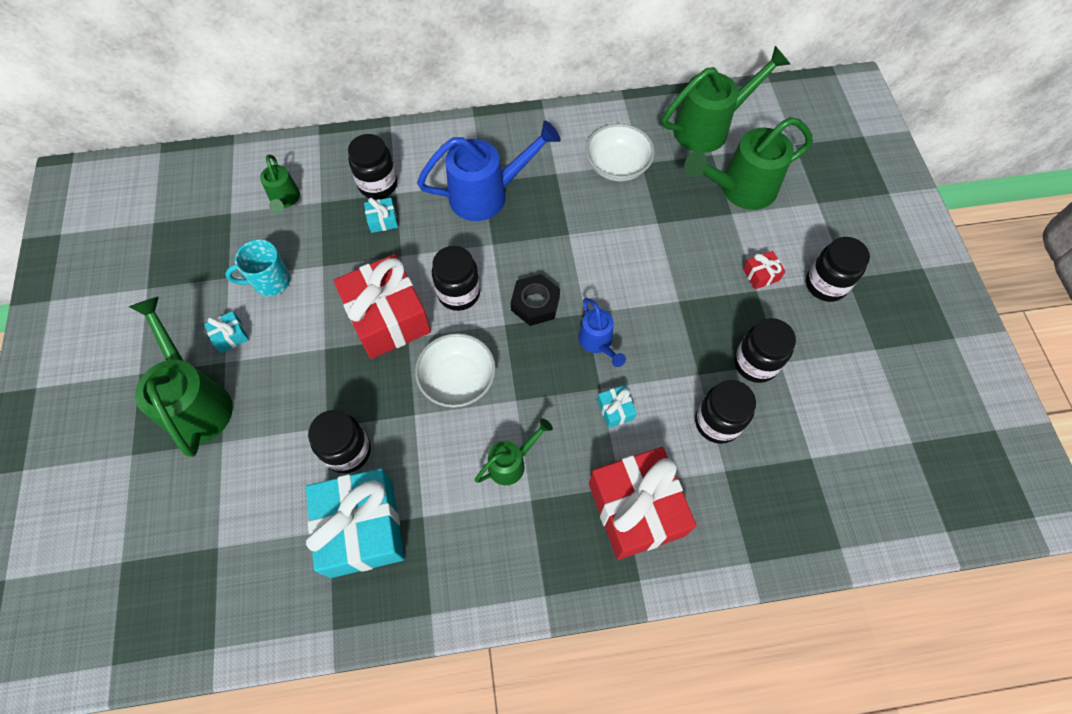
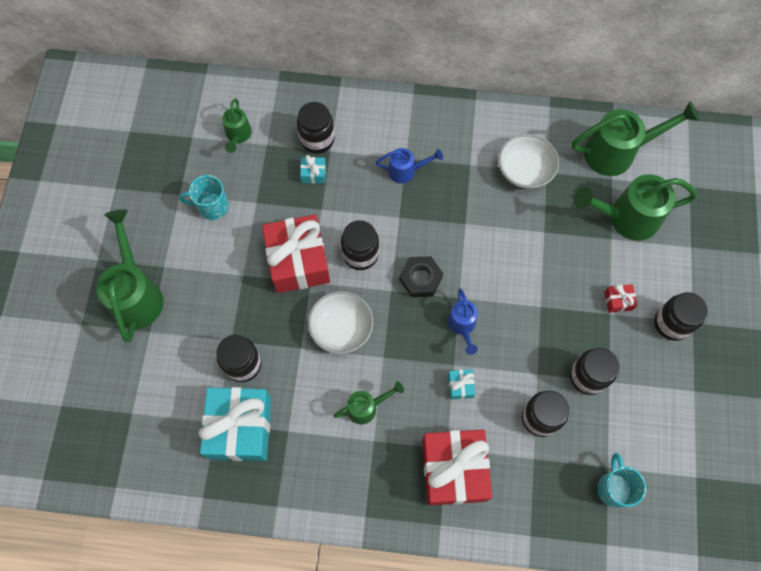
camera: 15 degrees right, 5 degrees up
turquoise gift [204,311,249,353] -> none
blue watering can [417,120,561,221] -> blue watering can [376,148,443,183], size x0.54
none -> turquoise mug [597,453,646,508]

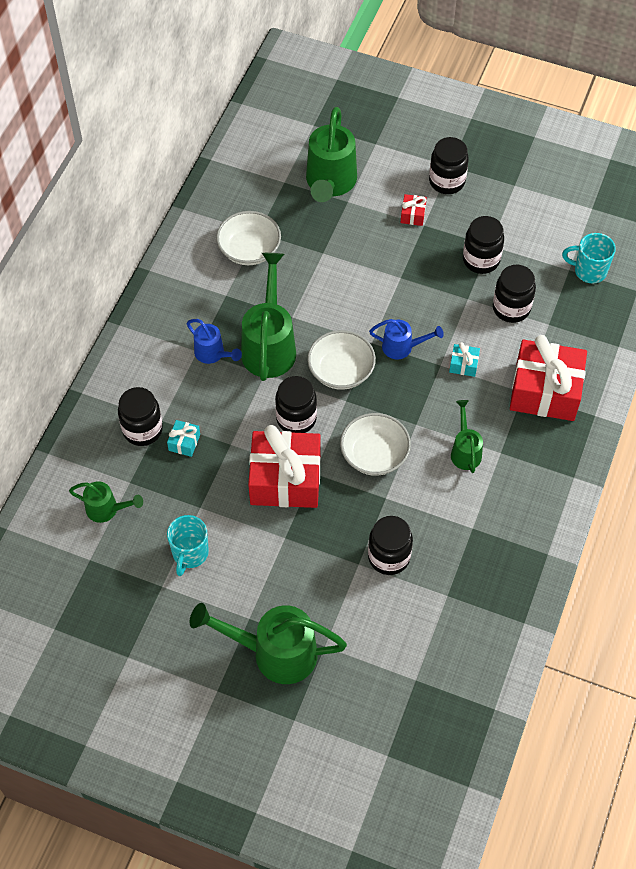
camera: 75 degrees left, 10 degrees down
turquoise gift [198,387,272,461] -> none
blue watering can [376,148,443,183] -> blue watering can turned 120 degrees clockwise [187,319,242,364]
black nut [399,256,443,297] -> white bowl [307,330,376,390]
green watering can [571,101,699,176] -> green watering can moved to [241,253,296,381]

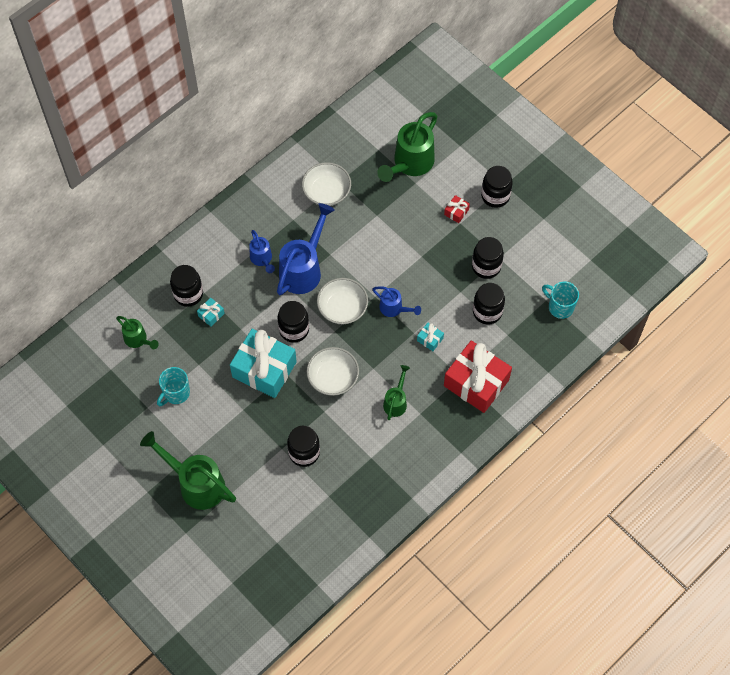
camera: 25 degrees right, 5 degrees up
green watering can [241,253,296,381] -> blue watering can [277,203,335,295]
red gift [248,425,321,508] -> turquoise gift [230,328,297,398]

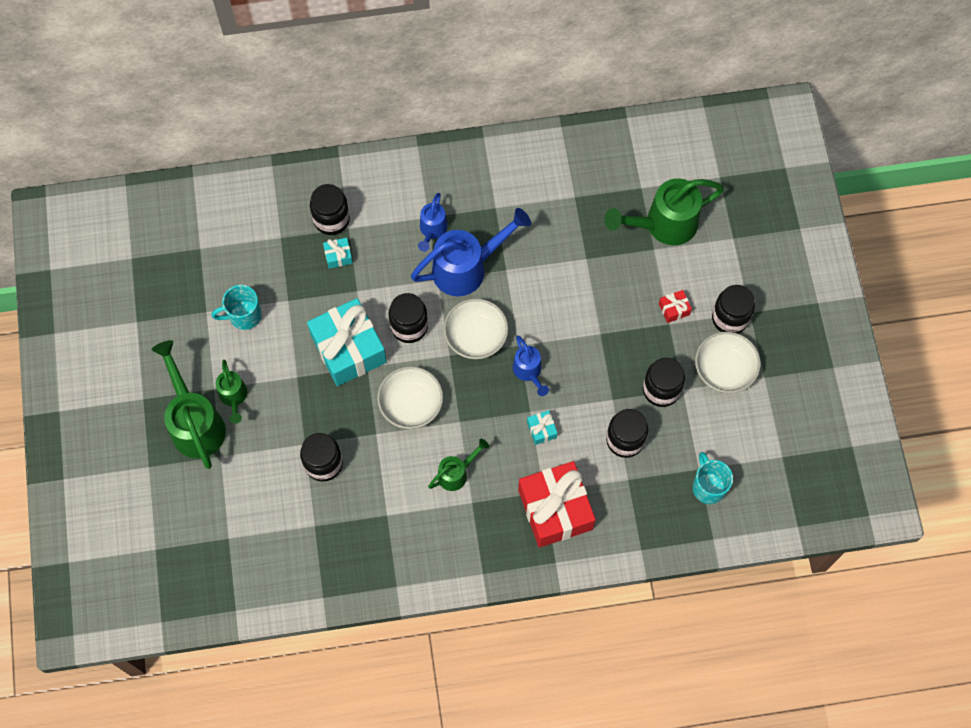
camera: 35 degrees right, 5 degrees up
green watering can [116,316,159,349] -> green watering can moved to [215,360,247,424]
white bowl [302,162,351,206] -> white bowl moved to [695,332,761,393]

